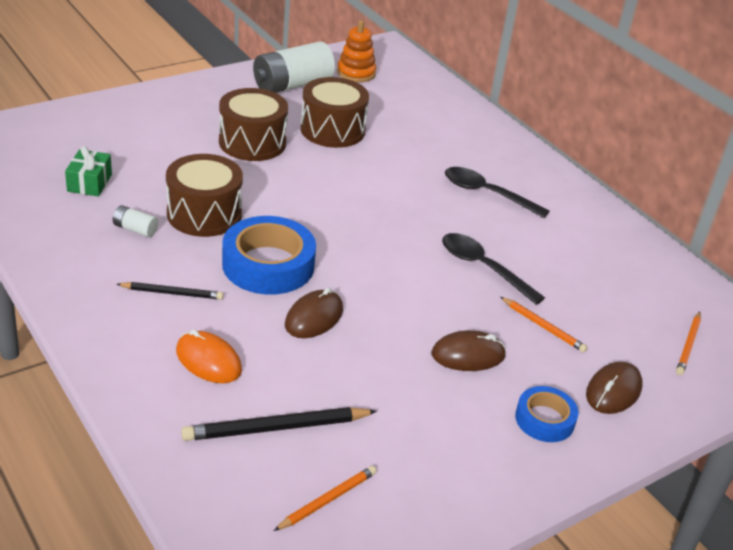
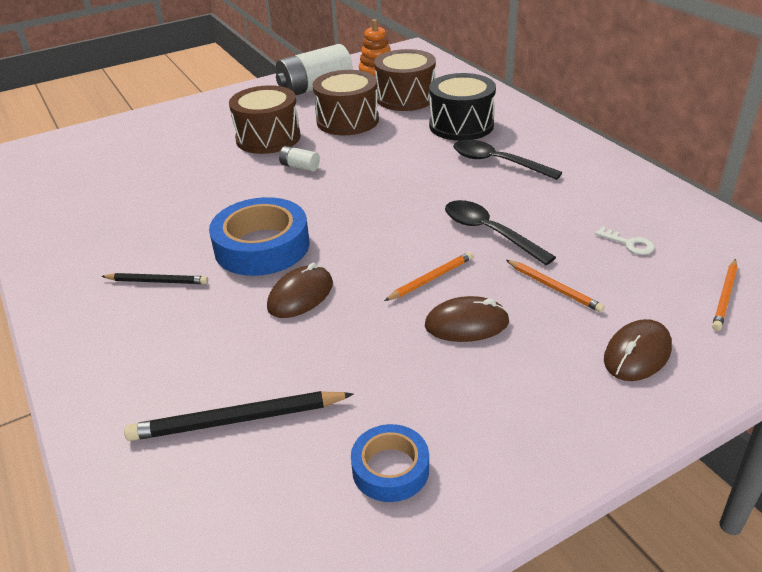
camera: 10 degrees right, 0 degrees up
green gift [65,146,112,197] -> none
white battery [113,205,158,237] -> white battery moved to [279,146,320,172]
brown drum [166,154,243,237] -> brown drum moved to [374,49,436,111]
orange mouse [176,329,242,383] -> none
orange pencil [274,466,377,531] -> orange pencil moved to [384,252,473,301]
blue tape [515,386,579,442] -> blue tape moved to [351,424,429,502]
none -> black drum [429,73,496,141]
none -> white key [595,227,655,255]

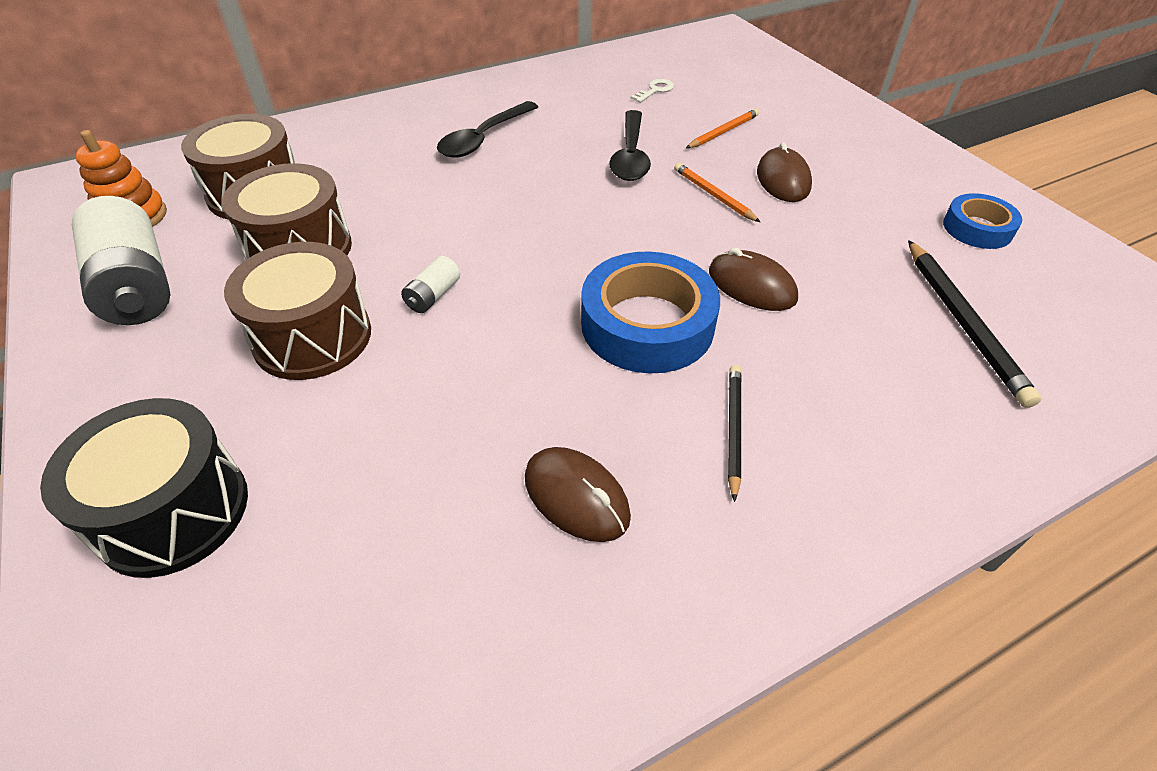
camera: 90 degrees left, 10 degrees up
black drum [429,73,496,141] -> black drum moved to [40,398,248,578]
black spoon [445,200,556,265] -> black spoon turned 45 degrees counterclockwise [609,110,651,181]
brown mouse [604,319,672,381] -> brown mouse moved to [525,447,631,542]
orange pencil [712,259,737,331] -> none

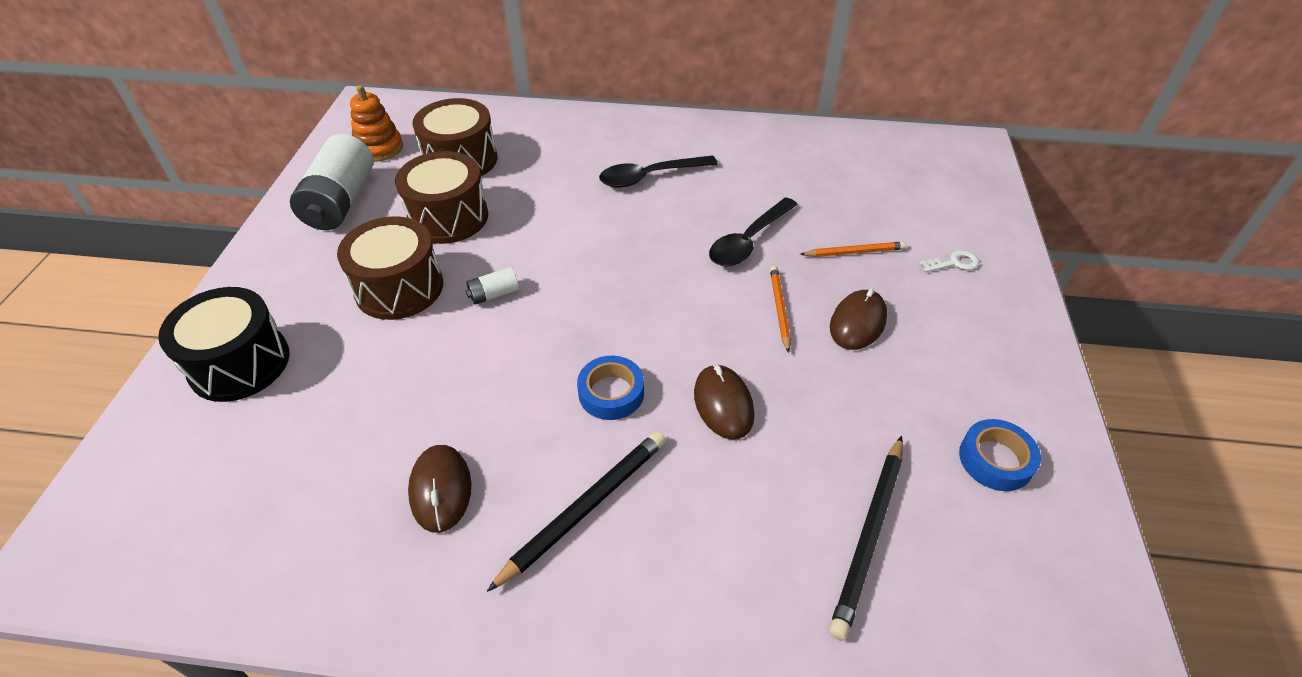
camera: 35 degrees right, 0 degrees up
blue tape [581,251,720,373] -> blue tape [577,356,644,420], size x0.57
white key [630,79,674,103] -> white key moved to [920,250,979,272]
black pencil [728,365,741,502] -> black pencil [487,431,666,592], size x1.62

